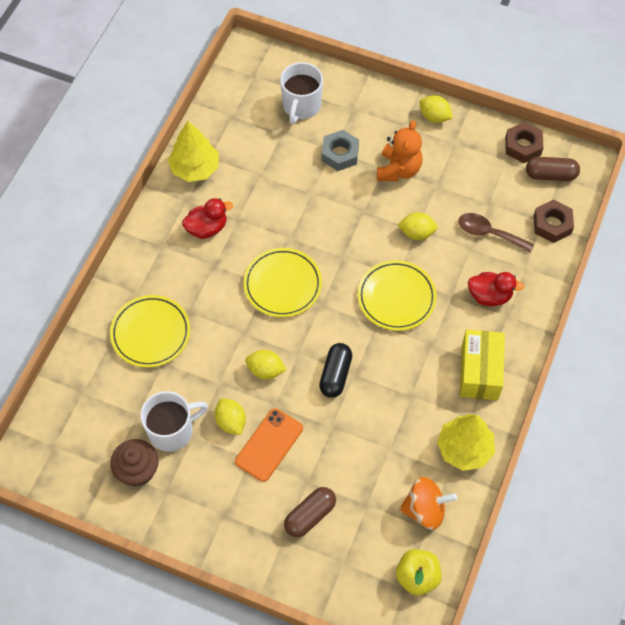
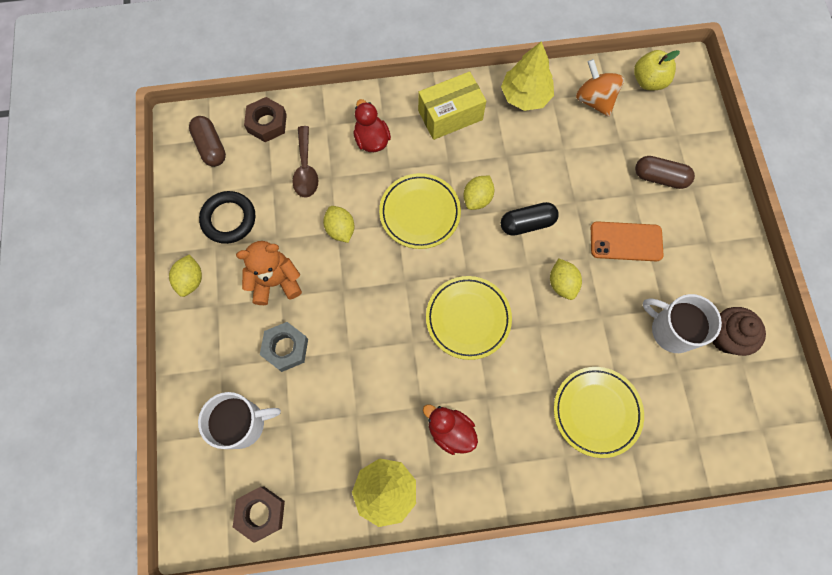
camera: 120 degrees left, 10 degrees up
yellow lemon [215,398,246,435] -> yellow lemon moved to [463,175,495,210]
brown nut [505,122,543,163] -> brown nut moved to [233,487,285,543]
none -> black ring [199,191,255,244]

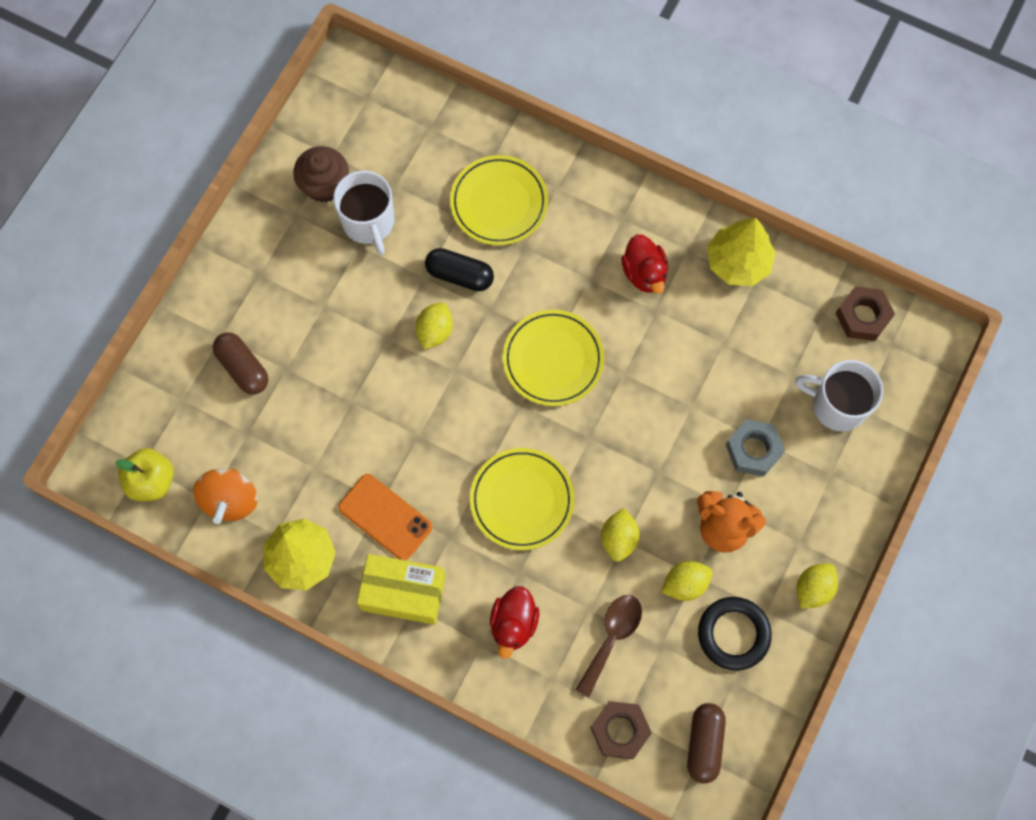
camera: 145 degrees left, 0 degrees up
yellow lemon [463,175,495,210] -> yellow lemon moved to [662,561,713,601]
black capsule [501,202,559,236] -> black capsule moved to [425,248,494,291]
orange phone [591,221,663,262] -> orange phone moved to [338,474,433,560]

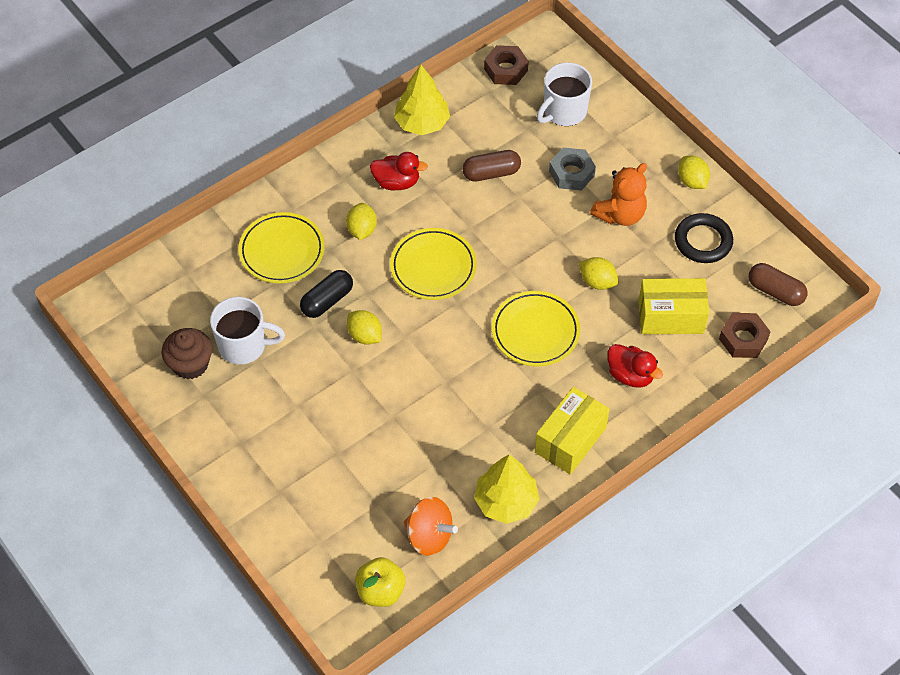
camera: 65 degrees left, 15 degrees down
brown capsule [213,332,268,394] -> brown capsule moved to [462,150,521,181]
orange phone [338,474,433,560] -> none
brown spoon [575,595,642,697] -> yellow box [639,278,709,334]
yellow lemon [662,561,713,601] -> yellow lemon moved to [346,203,377,240]

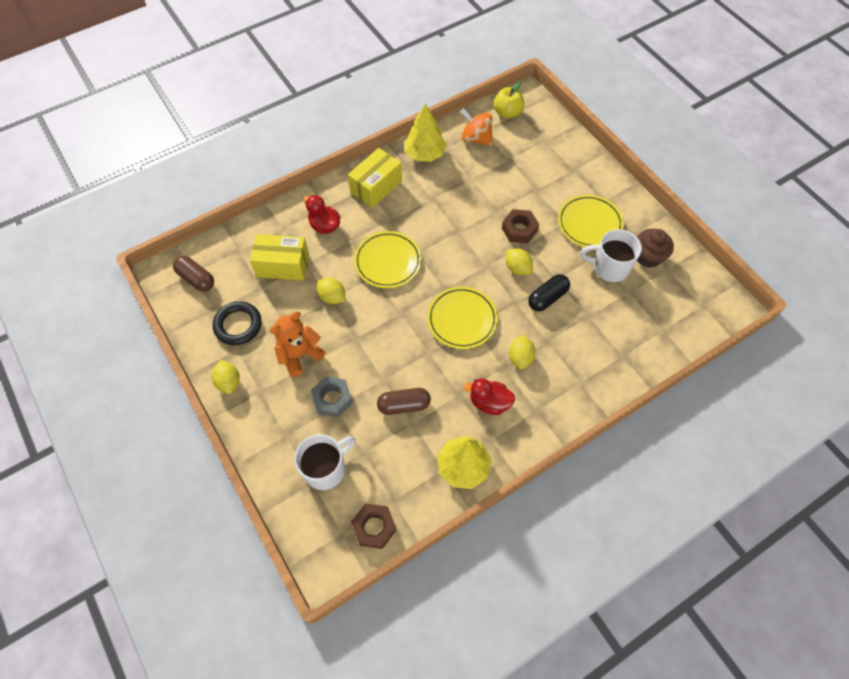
camera: 175 degrees left, 5 degrees up
yellow plate [238,212,325,283] -> yellow plate moved to [558,195,624,247]
brown nut [719,313,771,358] -> brown nut moved to [502,209,539,244]

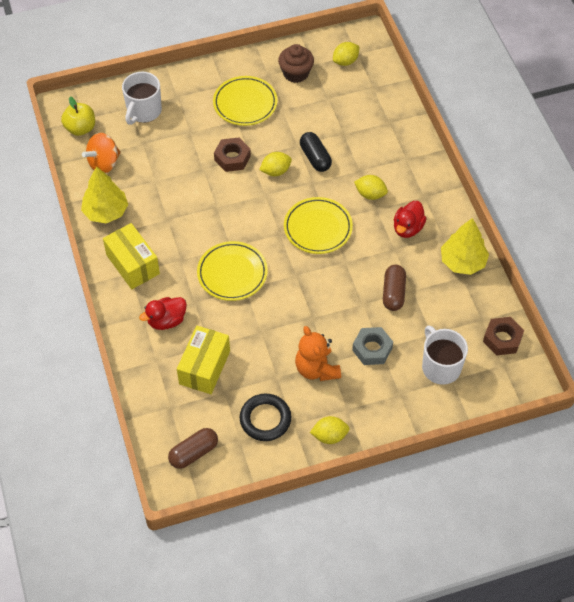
camera: 75 degrees left, 5 degrees down
yellow lemon [317,278,345,304] -> yellow lemon moved to [333,42,360,66]
white mug [581,229,642,282] -> white mug moved to [122,72,162,125]

